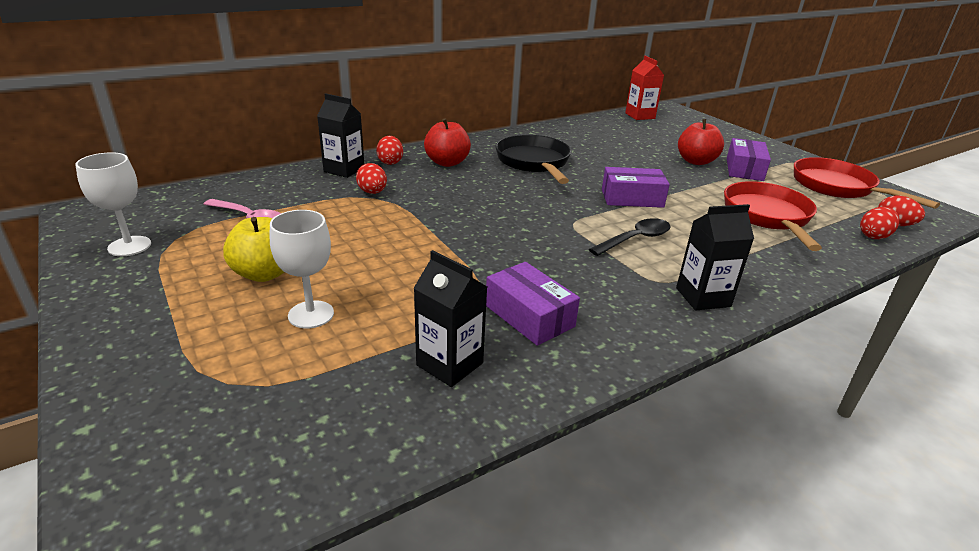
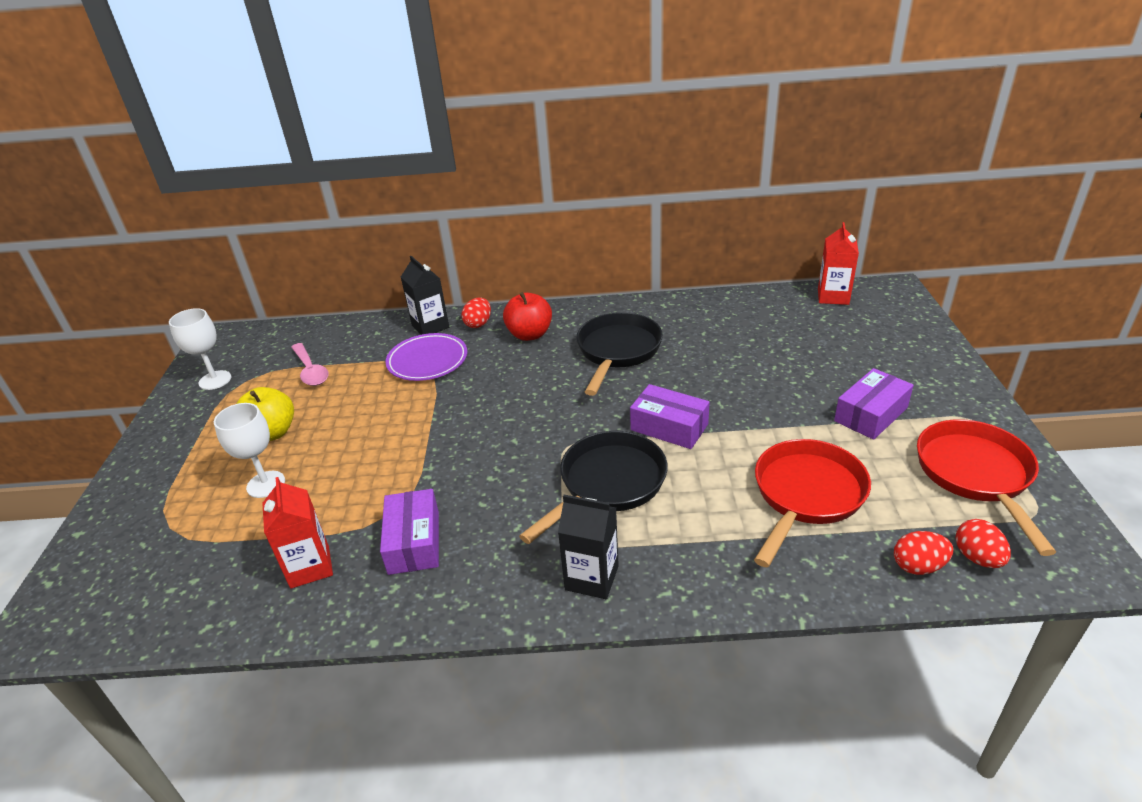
camera: 35 degrees right, 5 degrees up
red egg [356,163,387,194] -> purple plate [385,333,467,381]
black carton [414,250,487,387] -> red carton [262,477,333,589]
black spoon [589,218,671,256] -> black pan [519,431,668,544]
red apple [678,119,724,165] -> none

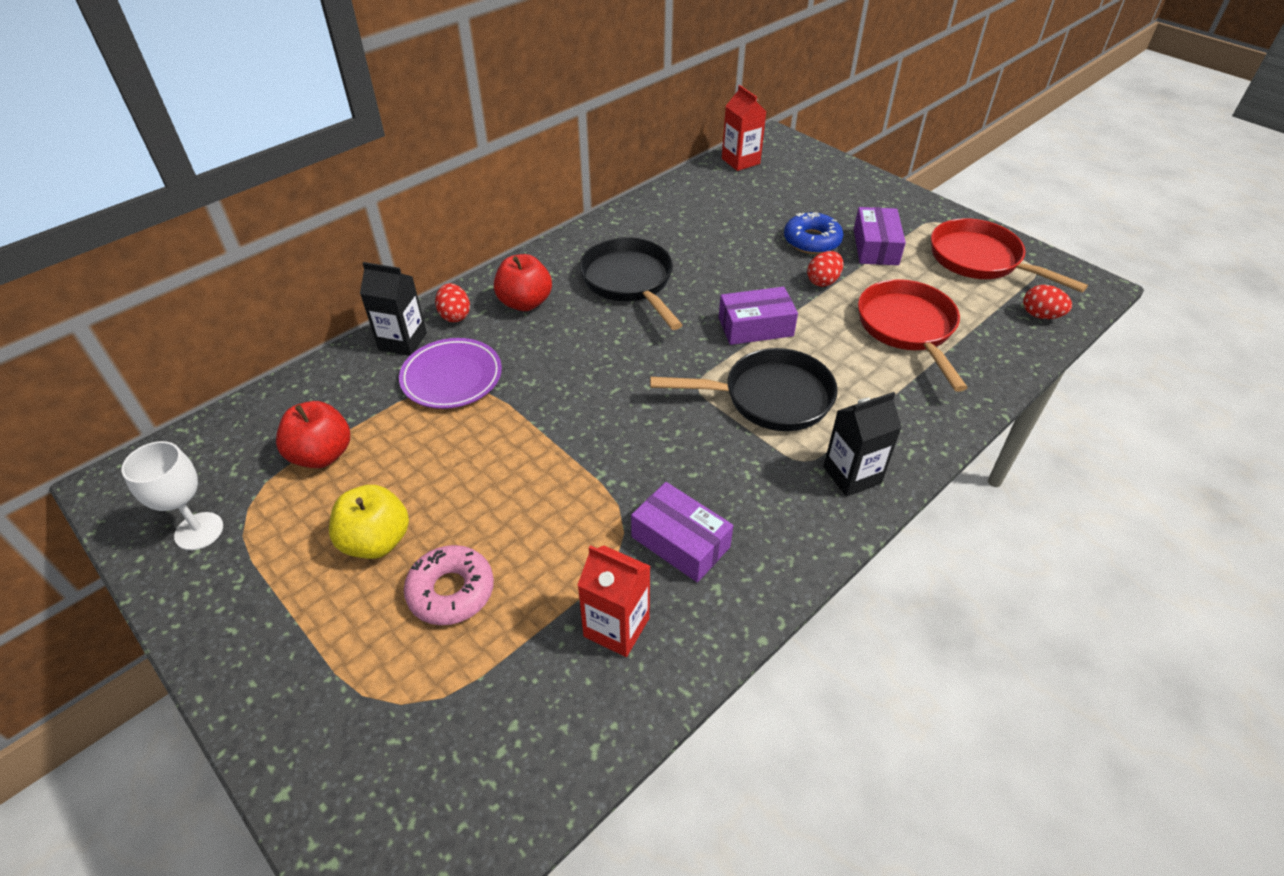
camera: 45 degrees left, 10 degrees up
white goblet [214,403,285,498] -> pink donut [404,545,494,625]
pink spoon [291,343,329,386] -> red apple [276,401,350,468]
black pan [519,431,668,544] -> black pan turned 90 degrees clockwise [650,348,838,431]
red egg [894,531,953,575] -> red egg moved to [807,251,843,287]
none -> blue donut [784,212,843,254]

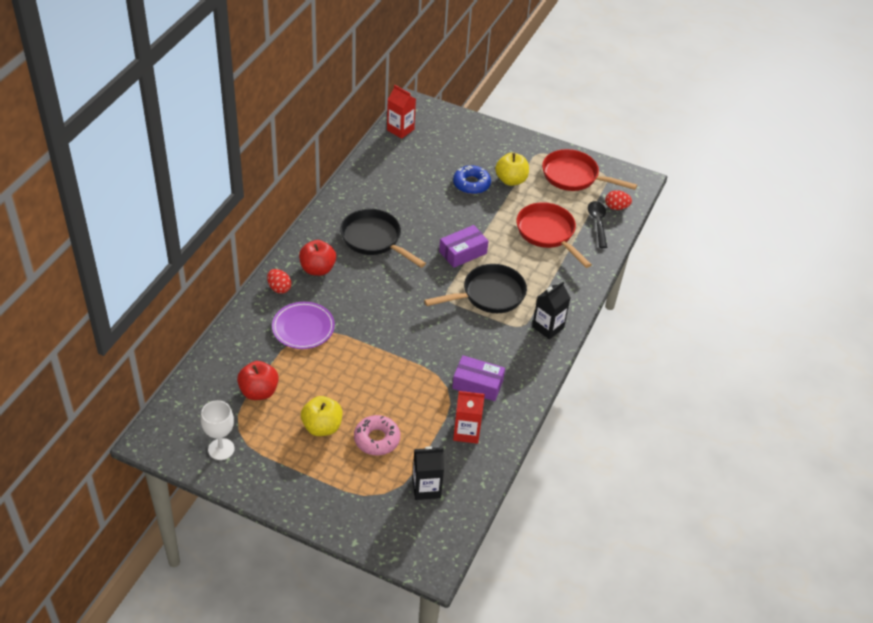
camera: 25 degrees left, 0 degrees up
black carton [360,262,427,356] -> black carton moved to [412,447,444,500]
red egg [807,251,843,287] -> none
purple box [854,207,906,265] -> yellow apple [495,153,529,186]
none -> black spoon [588,201,607,248]

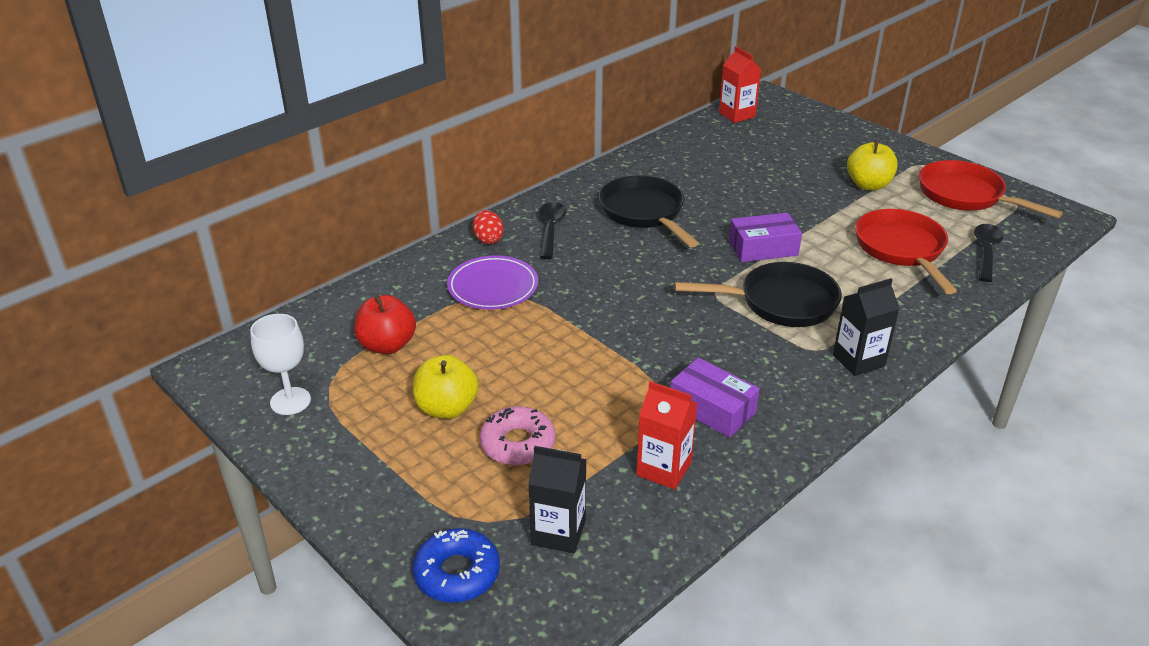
camera: 25 degrees right, 10 degrees down
red apple [299,240,336,276] -> black spoon [539,202,566,259]
blue donut [453,165,491,194] -> blue donut moved to [413,528,500,603]
red egg [605,190,632,210] -> none

